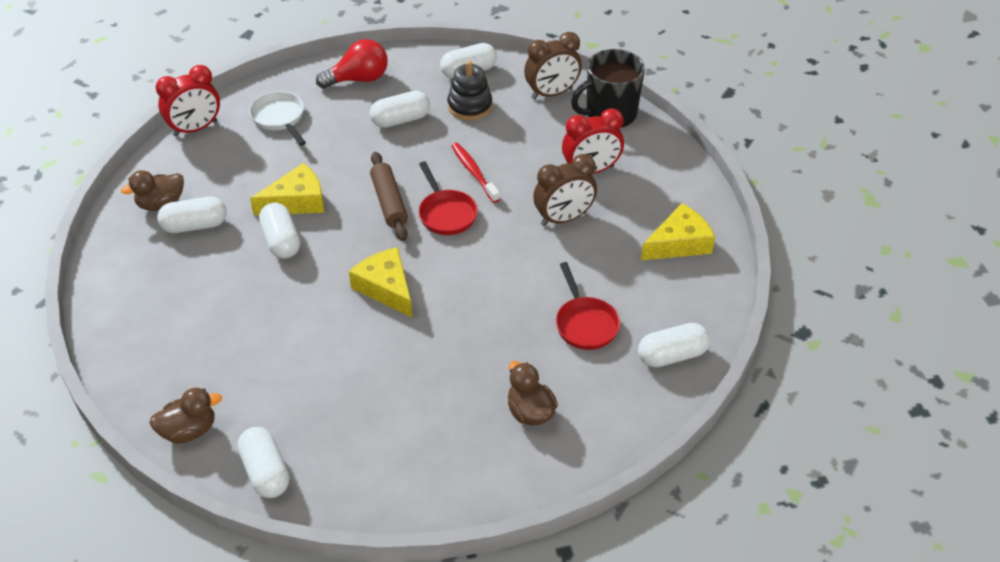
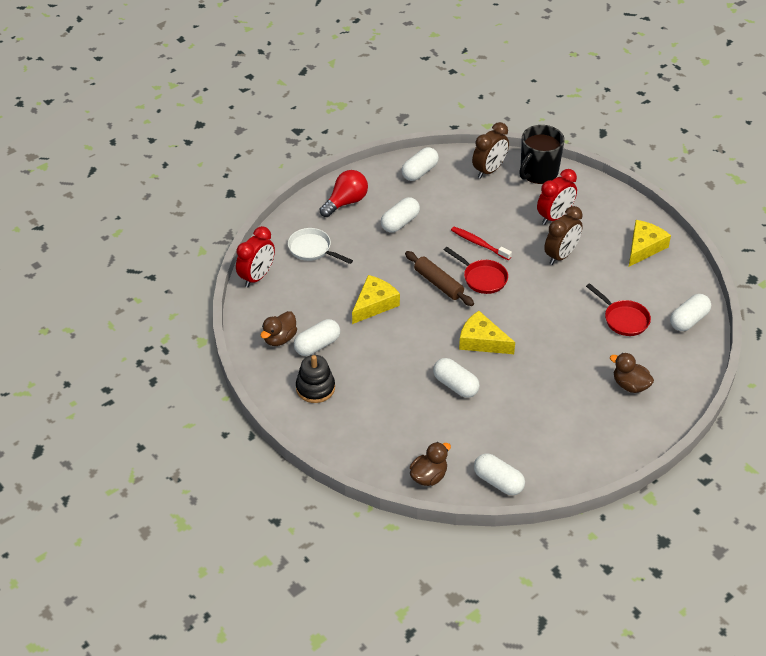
camera: 25 degrees left, 0 degrees up
white capsule [259,203,300,259] -> white capsule moved to [433,358,480,398]
black stacking toy [447,61,492,120] -> black stacking toy moved to [296,355,335,403]

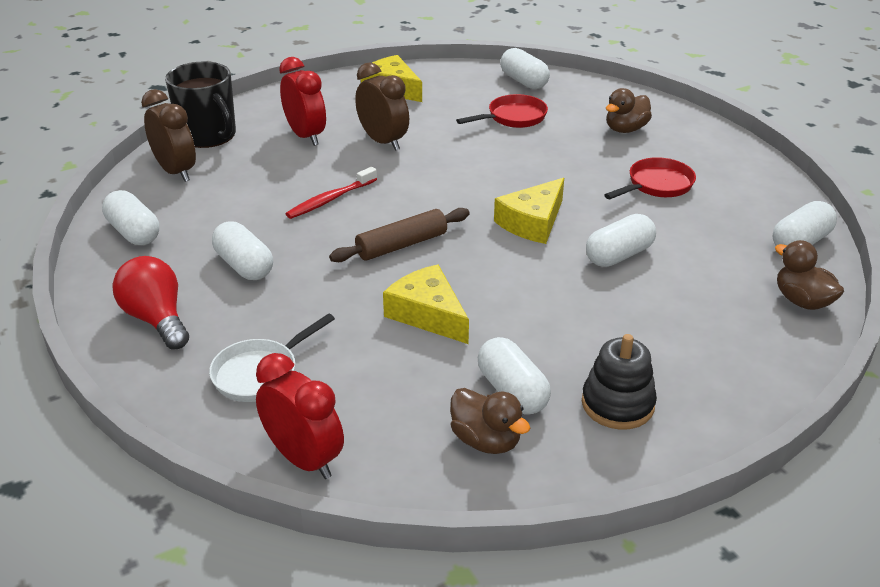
camera: 80 degrees left, 10 degrees down
red pan [444,247,508,294] -> red pan moved to [604,157,696,199]

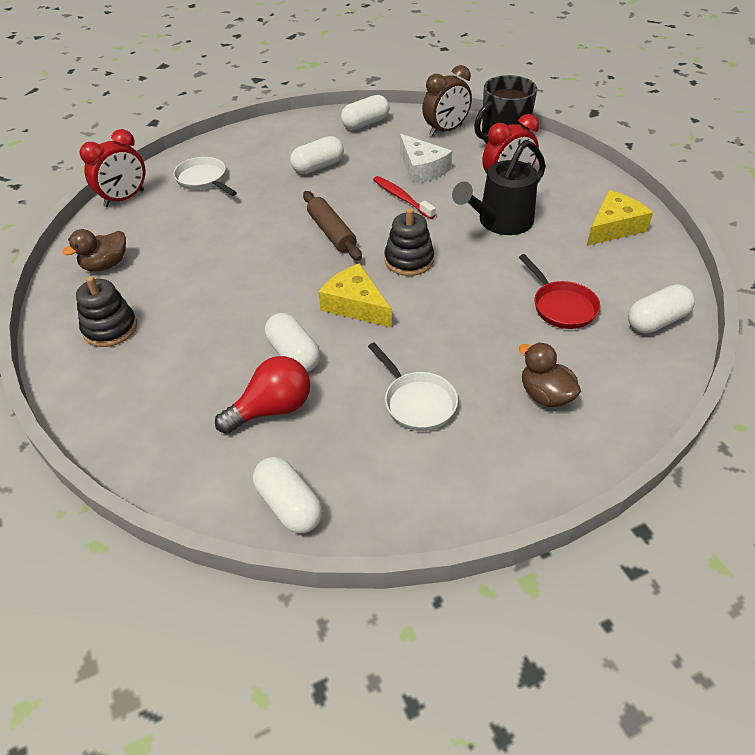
camera: 95 degrees right, 10 degrees up
red light bulb [113,256,189,349] -> red light bulb moved to [215,356,310,434]
brown clock [355,62,409,151] -> black watering can [452,140,546,235]
yellow cheese [383,264,469,344] -> none
white capsule [478,337,551,415] -> none
red pan [604,157,696,199] -> white pan [368,342,458,431]
brown duck [775,240,844,310] -> none
none -> black stacking toy [384,208,434,276]
none -> white cheese [400,134,452,184]

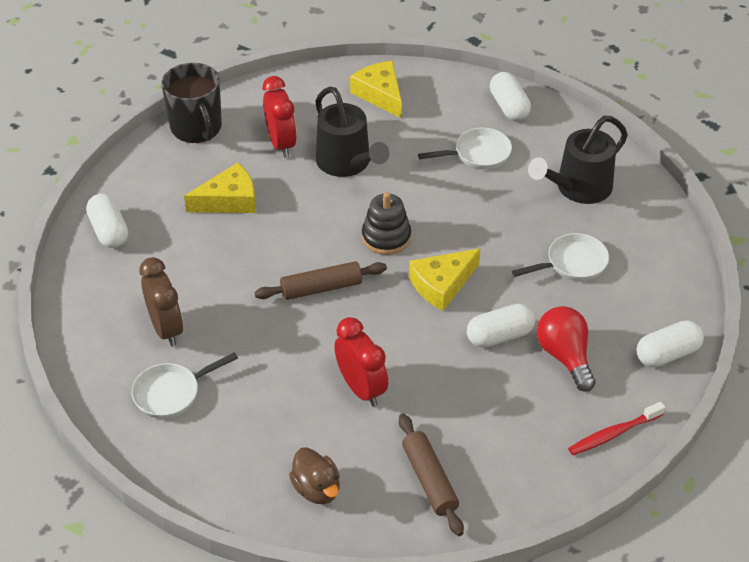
camera: 80 degrees left, 0 degrees up
black stacking toy [76,276,137,347] -> brown rolling pin [399,414,464,536]
red clock [80,129,145,207] -> red clock moved to [334,317,388,407]
white capsule [290,136,344,174] -> none
red toothbrush [373,176,436,219] -> red toothbrush moved to [568,402,666,455]
white cheese [400,134,452,184] -> yellow cheese [184,163,256,213]
brown clock [422,65,472,136] -> brown clock moved to [139,257,183,347]
red pan [519,254,600,329] -> white pan [418,128,512,169]
brown duck [519,343,581,407] -> black watering can [528,116,628,204]

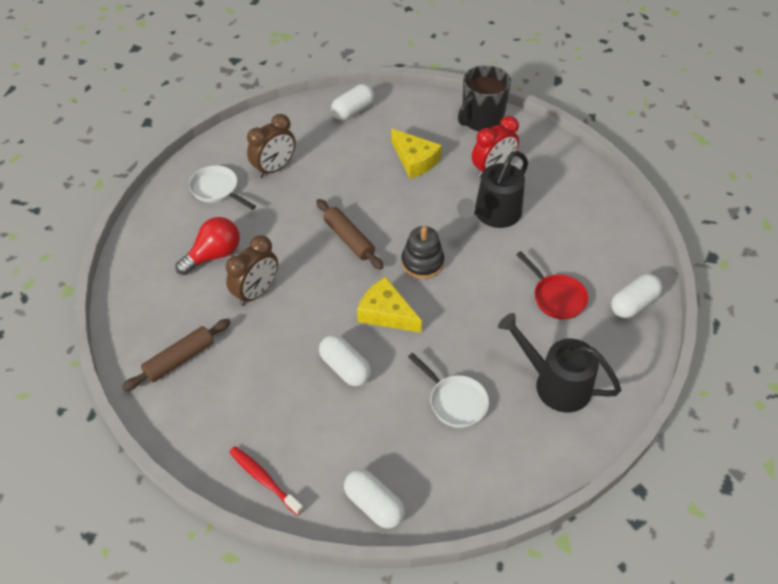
camera: 70 degrees right, 5 degrees up
brown duck [289,447,340,504] -> none
red clock [334,317,388,407] -> brown clock [226,235,278,306]
yellow cheese [350,61,402,118] -> none
white pan [418,128,512,169] -> red pan [516,251,588,319]
red light bulb [537,306,596,392] -> red light bulb moved to [176,217,240,275]

